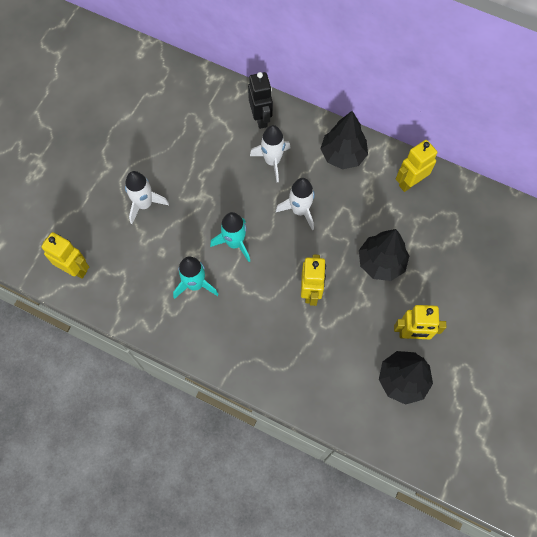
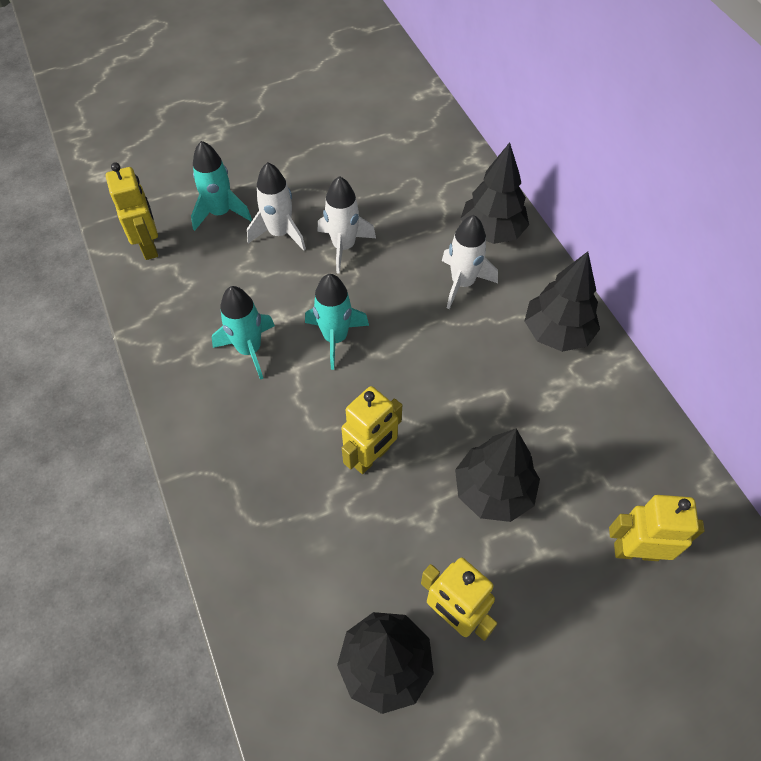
camera: 40 degrees right, 10 degrees down
black robot [248,72,273,129] -> black tree [461,142,529,244]
white rocket [276,178,315,230] -> white rocket moved to [317,176,376,274]
yellow robot [396,140,437,192] -> yellow robot moved to [609,495,705,561]
none -> turquoise rocket [191,141,252,231]

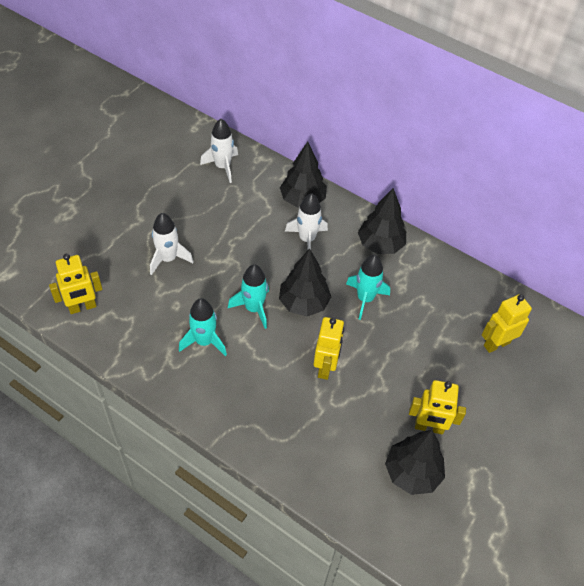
camera: 35 degrees left, 5 degrees down
yellow robot [106,163,158,260] -> yellow robot turned 120 degrees clockwise [49,254,102,314]
turquoise rocket [191,141,252,231] -> turquoise rocket moved to [346,255,390,320]
white rocket [317,176,376,274] -> white rocket moved to [200,119,238,183]
black tree [455,429,540,522] -> black tree moved to [279,248,331,316]

